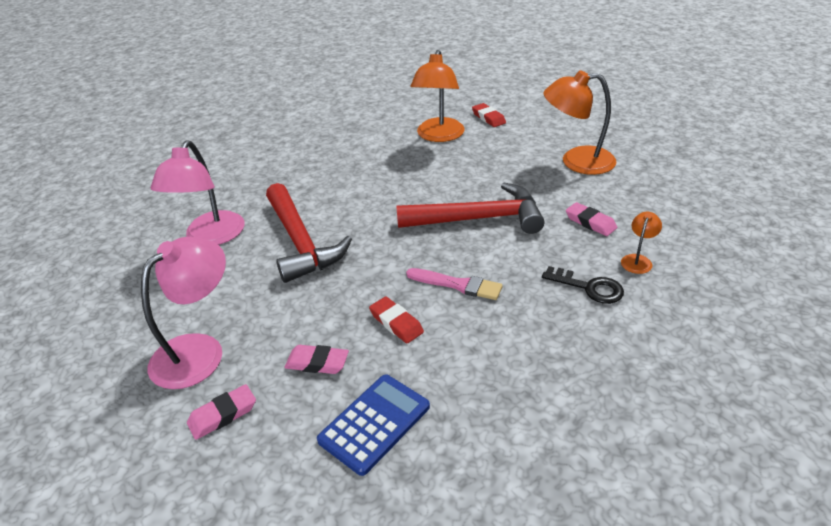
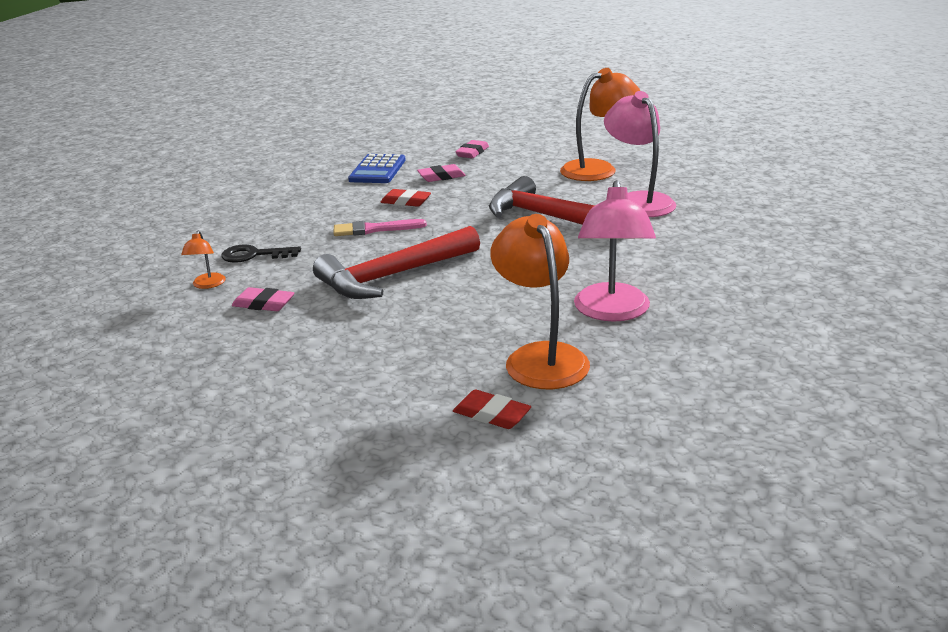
camera: 150 degrees right, 10 degrees down
pink lamp [141,237,226,389] -> pink lamp moved to [574,180,656,322]
orange lamp [543,70,617,175] -> orange lamp moved to [560,68,640,181]

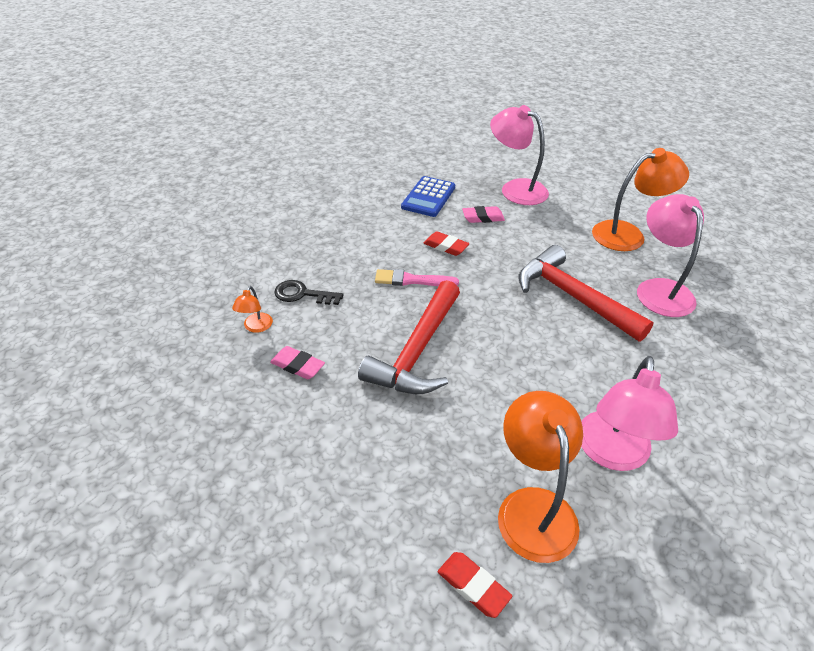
camera: 10 degrees right, 15 degrees up
red hammer [313,226,480,299] -> red hammer turned 45 degrees counterclockwise [358,280,460,394]
pink eraser [455,140,489,158] -> pink lamp [490,105,549,205]

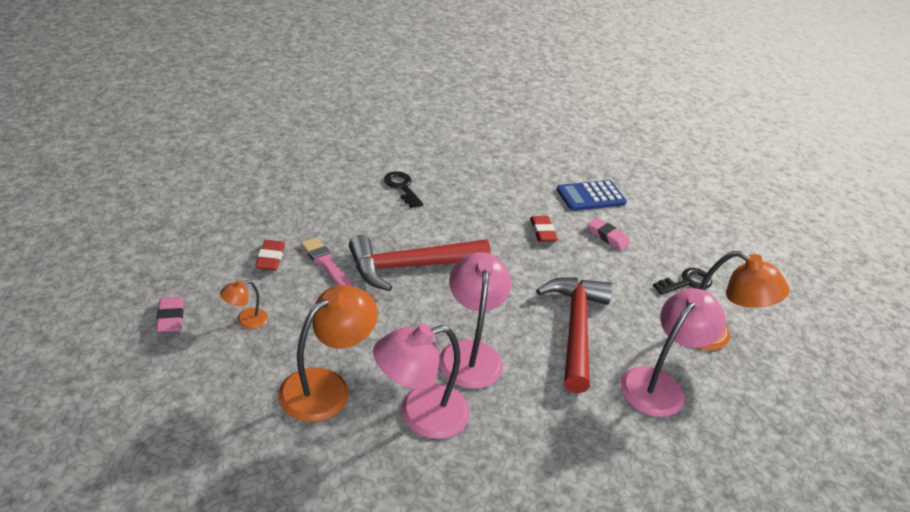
camera: 45 degrees right, 5 degrees down
orange lamp [232,286,273,333] -> orange lamp moved to [220,280,268,329]
pink eraser [270,346,325,379] -> pink eraser moved to [156,297,184,332]
pink brush [375,269,459,286] -> pink brush moved to [301,237,353,286]
red eraser [438,552,512,618] -> red eraser moved to [255,240,285,271]
pink lamp [490,105,549,205] -> pink lamp moved to [439,252,511,389]
none -> black key [653,268,712,295]

